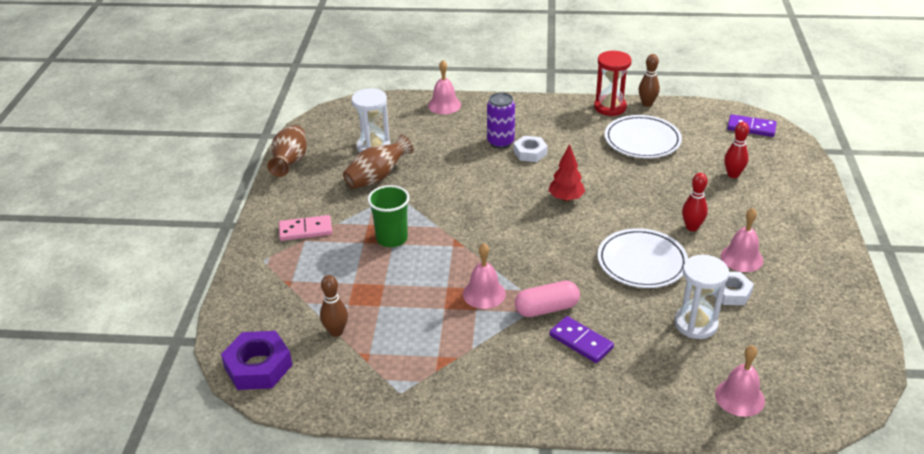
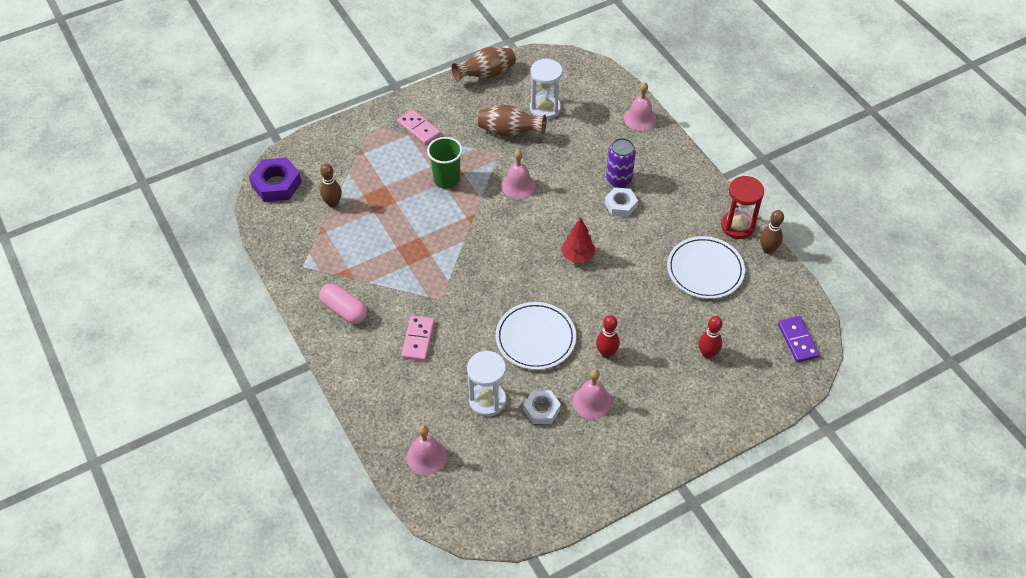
camera: 55 degrees right, 15 degrees up
pink bell [463,243,506,309] -> pink bell moved to [501,150,535,199]
pink capsule [515,281,580,317] -> pink capsule moved to [319,283,367,324]
purple domino [549,316,614,363] -> pink domino [401,316,435,361]

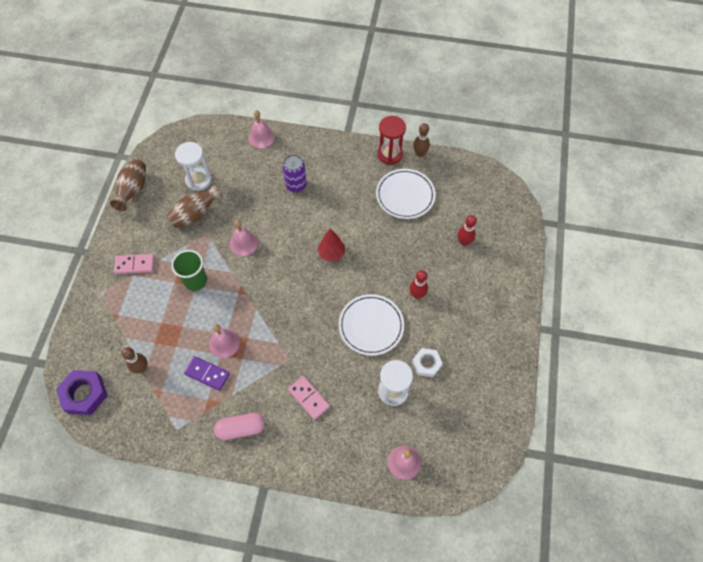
camera: 50 degrees left, 10 degrees up
pink bell [572,369,611,419] -> pink bell moved to [209,324,240,358]
white nut [605,187,638,217] -> none
purple domino [778,316,820,363] -> purple domino moved to [184,356,230,391]

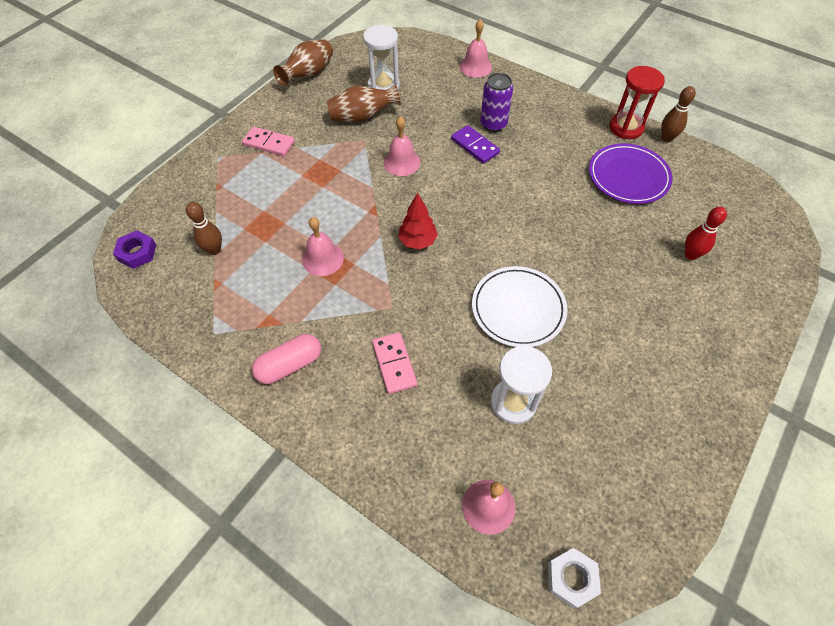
camera: 25 degrees right, 5 degrees down
purple nut [56,370,108,415] -> purple nut [113,230,156,269], size x0.65
green cup [171,250,207,291] -> none
purple domino [184,356,230,391] -> purple domino moved to [451,125,500,164]
pink capsule [214,413,265,440] -> pink capsule turned 45 degrees counterclockwise [252,334,321,384]
red tree [317,228,345,262] -> red tree moved to [398,193,438,249]
white plate [376,169,435,219] -> purple plate [589,143,673,204]
red bowling pin [409,270,428,299] -> none
white nut [412,348,443,377] -> white nut moved to [548,548,601,609]

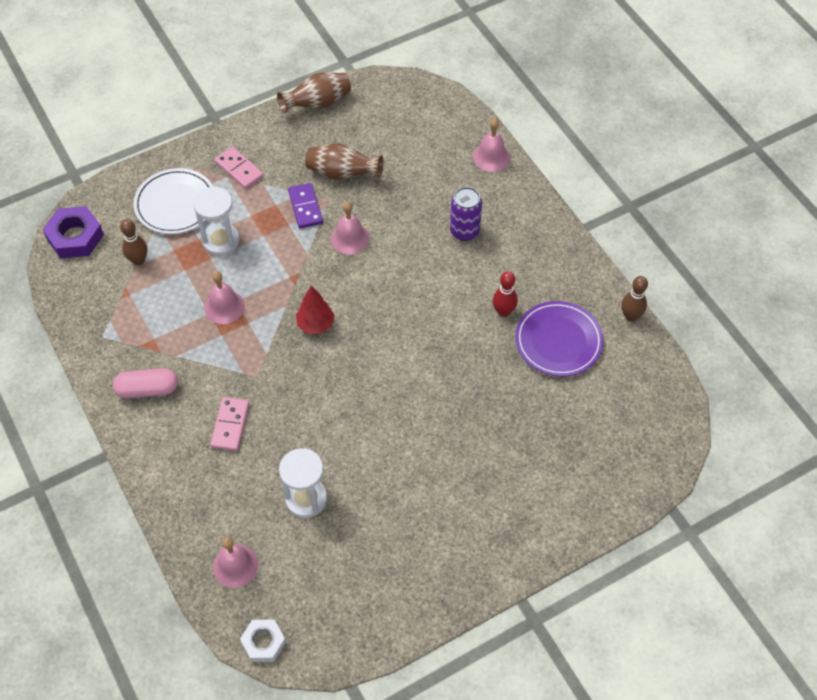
camera: 25 degrees right, 0 degrees up
purple nut [113,230,156,269] -> purple nut [43,206,104,259], size x1.54
white hourglass [363,25,400,90] -> white hourglass moved to [193,186,240,256]
purple domino [451,125,500,164] -> purple domino moved to [288,183,323,228]
white plate [472,266,567,347] -> white plate moved to [134,168,213,234]
red hourglass [609,66,665,139] -> none
red bowling pin [685,207,727,260] -> red bowling pin moved to [493,271,518,317]

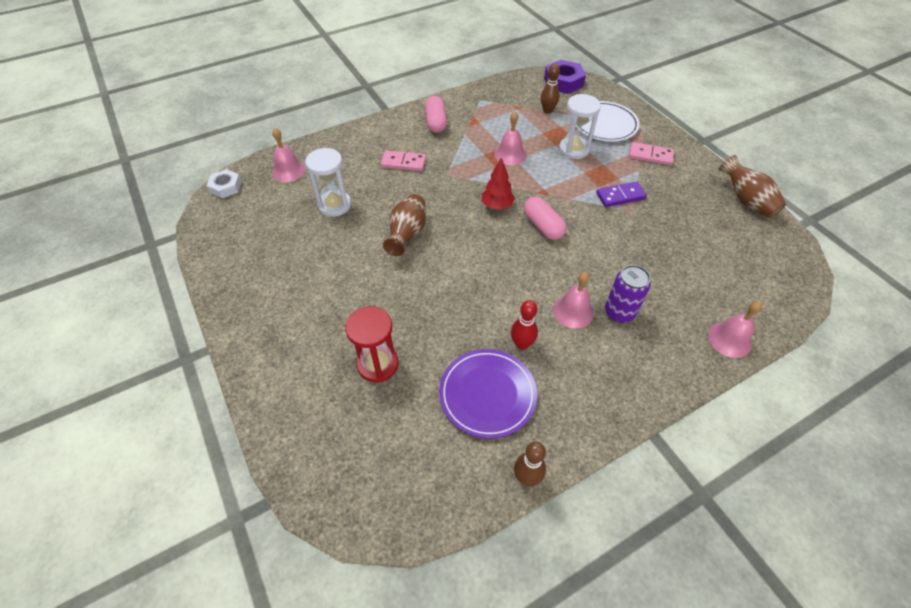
camera: 90 degrees right, 5 degrees down
pink domino [215,147,264,189] -> pink domino turned 60 degrees clockwise [629,142,674,165]
brown vase [305,143,384,180] -> brown vase moved to [383,194,426,256]
pink bell [331,201,369,254] -> pink bell moved to [553,272,594,329]
none -> red hourglass [345,306,399,382]
none -> pink capsule [524,197,567,240]

